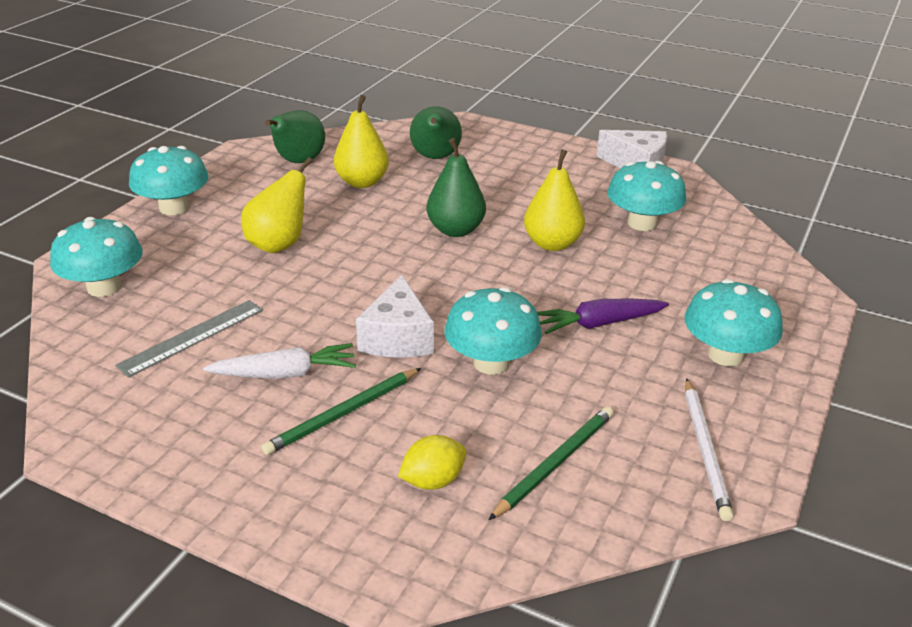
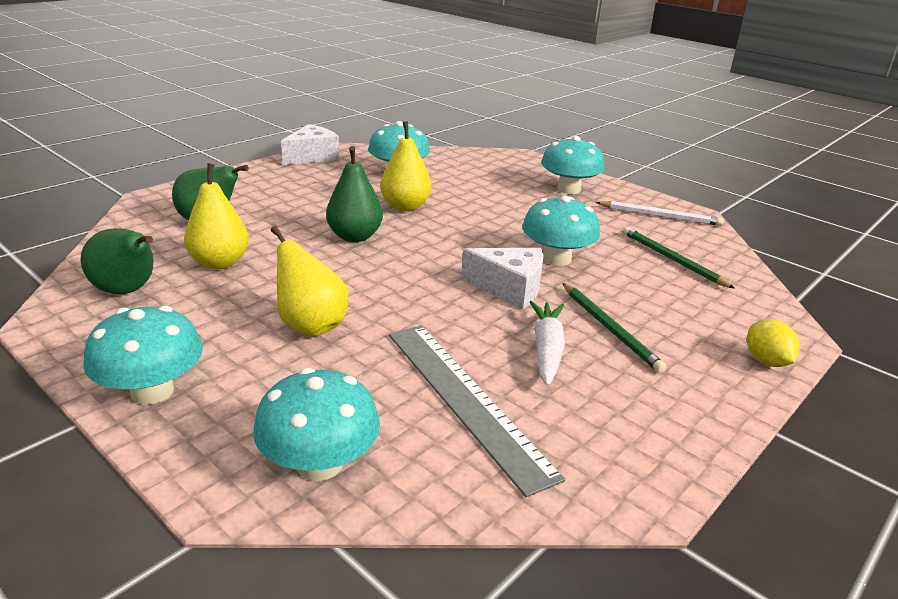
camera: 75 degrees left, 5 degrees down
grey ruler [115,300,263,378] -> grey ruler [389,325,565,497], size x1.53
yellow lemon [398,435,466,490] -> yellow lemon moved to [747,319,800,367]
purple carrot [537,299,669,334] -> none

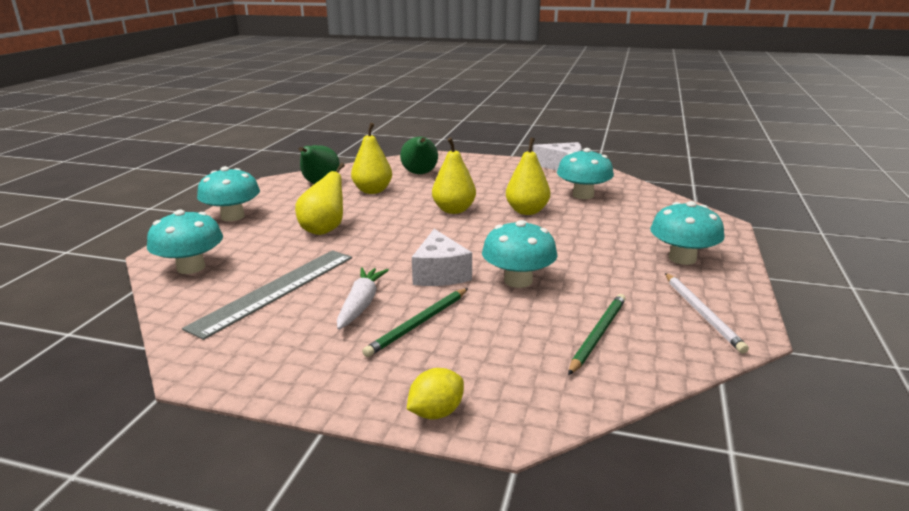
camera: 65 degrees right, 5 degrees down
green pear [326,146,383,242] -> yellow pear [432,138,476,214]
white carrot [530,301,565,386] -> white carrot turned 60 degrees counterclockwise [337,267,389,330]

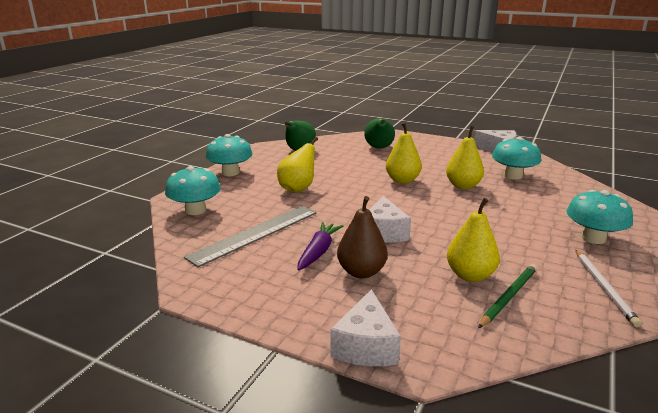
camera: 10 degrees right, 0 degrees up
white carrot [337,267,389,330] -> purple carrot [297,222,343,270]
yellow pear [351,123,392,194] -> yellow pear moved to [447,198,500,282]
green pencil [362,288,468,357] -> brown pear [337,196,388,278]
yellow lemon [407,368,464,419] -> white cheese [330,289,401,366]
turquoise mushroom [482,220,558,288] -> none

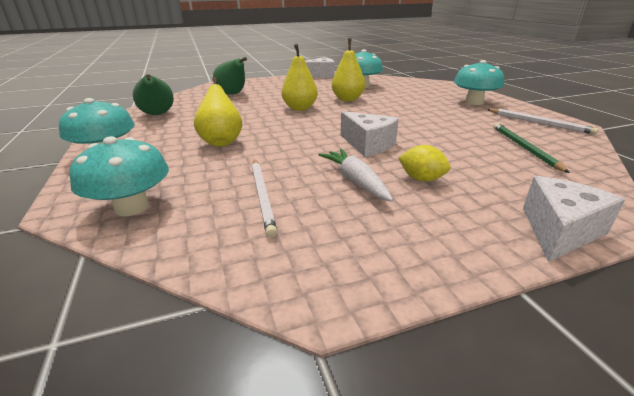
camera: 45 degrees left, 5 degrees up
grey ruler [184,206,317,267] -> white pencil [252,159,277,238]
purple carrot [297,222,343,270] -> white carrot [318,149,393,202]
white cheese [330,289,401,366] -> white cheese turned 105 degrees counterclockwise [523,176,626,262]
brown pear [337,196,388,278] -> yellow lemon [398,145,451,181]
yellow pear [447,198,500,282] -> none

